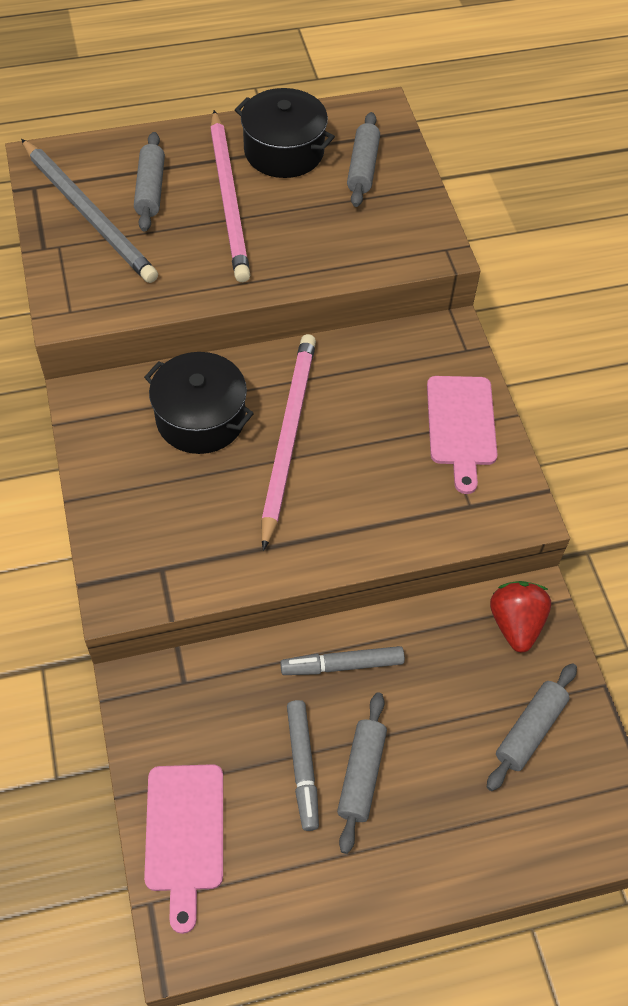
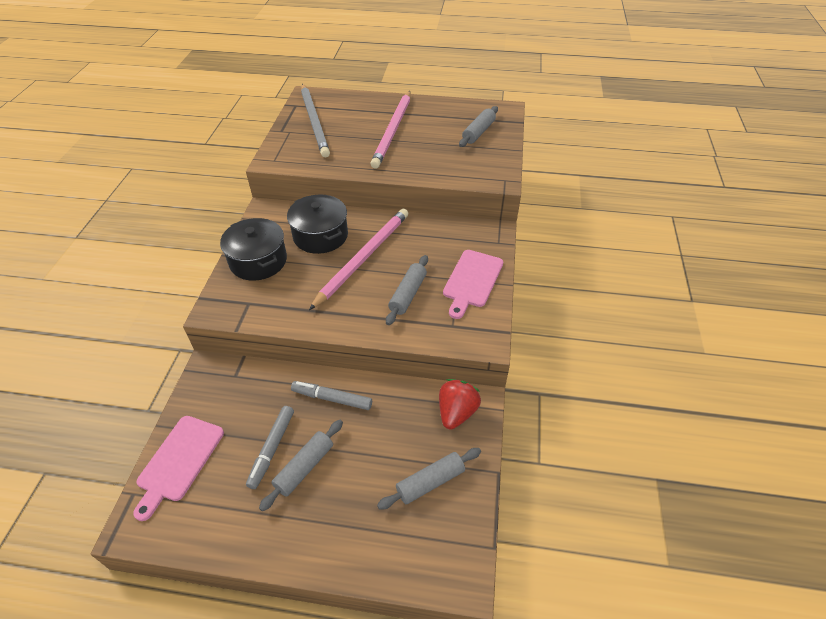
camera: 25 degrees right, 10 degrees down
grey rolling pin [134,132,165,232] -> grey rolling pin moved to [386,255,428,325]
black pot [235,88,335,178] -> black pot moved to [220,218,287,281]

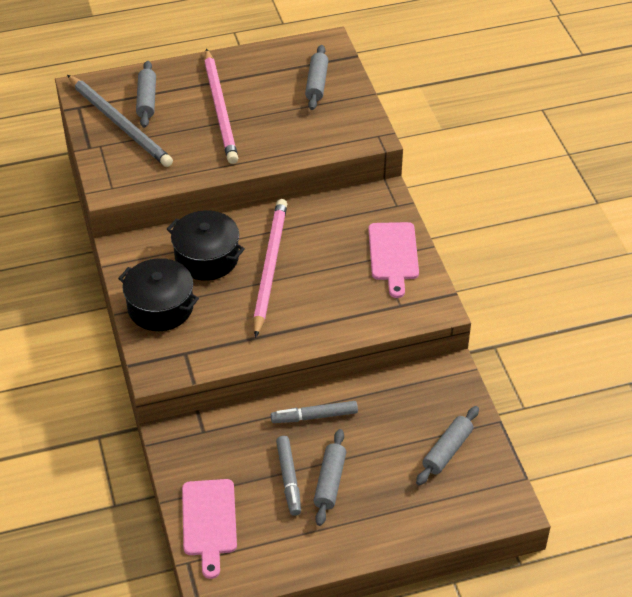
camera: 25 degrees left, 0 degrees up
grey rolling pin [386,255,428,325] -> grey rolling pin moved to [136,61,156,128]
red strawberry [439,379,481,430] -> none

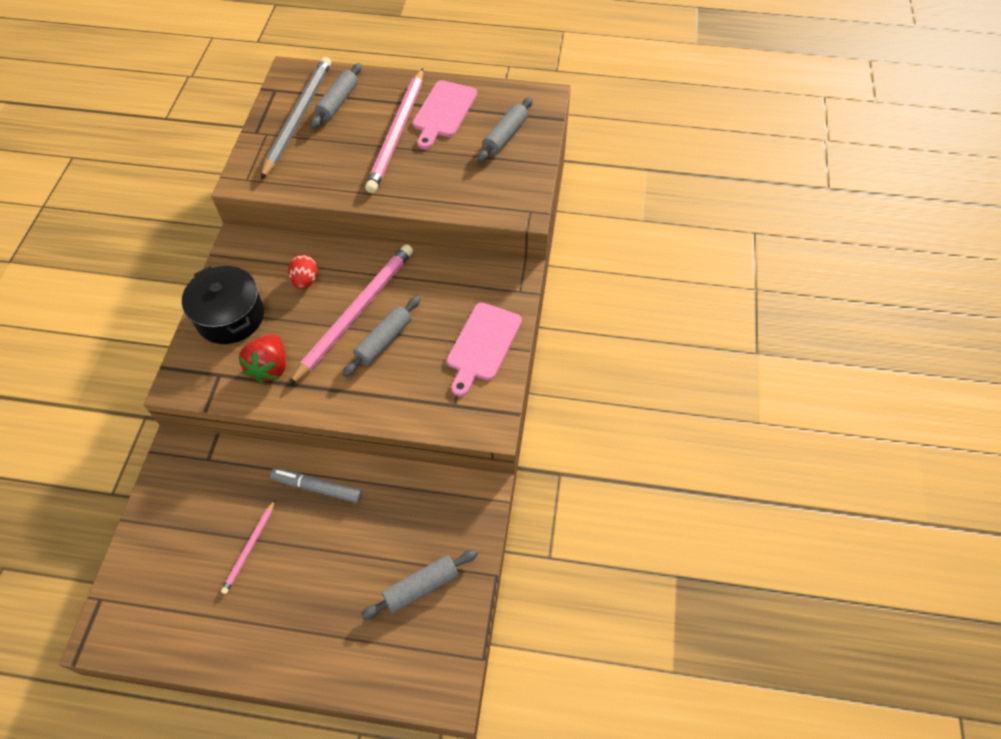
camera: 25 degrees right, 10 degrees up
grey pencil [67,75,173,167] -> grey pencil turned 150 degrees counterclockwise [261,57,331,180]
black pot [167,210,245,281] -> red egg [288,255,318,289]
pink cutting board [182,479,237,579] -> pink cutting board moved to [412,80,477,149]
grey marker [276,436,301,516] -> pink pencil [221,499,276,594]
grey rolling pin [313,429,346,526] -> grey rolling pin moved to [343,296,421,377]
none -> red strawberry [238,334,286,384]

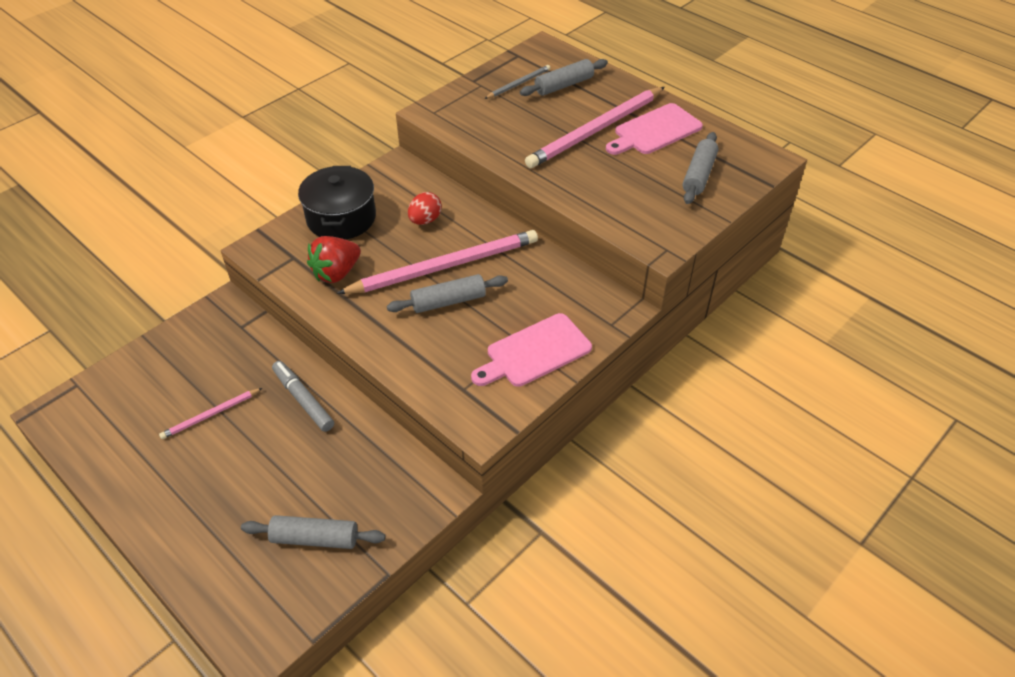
camera: 35 degrees right, 10 degrees down
grey pencil [261,57,331,180] -> grey pencil [484,65,550,99], size x0.47
grey rolling pin [477,97,533,162] -> grey rolling pin turned 45 degrees counterclockwise [683,132,718,204]

